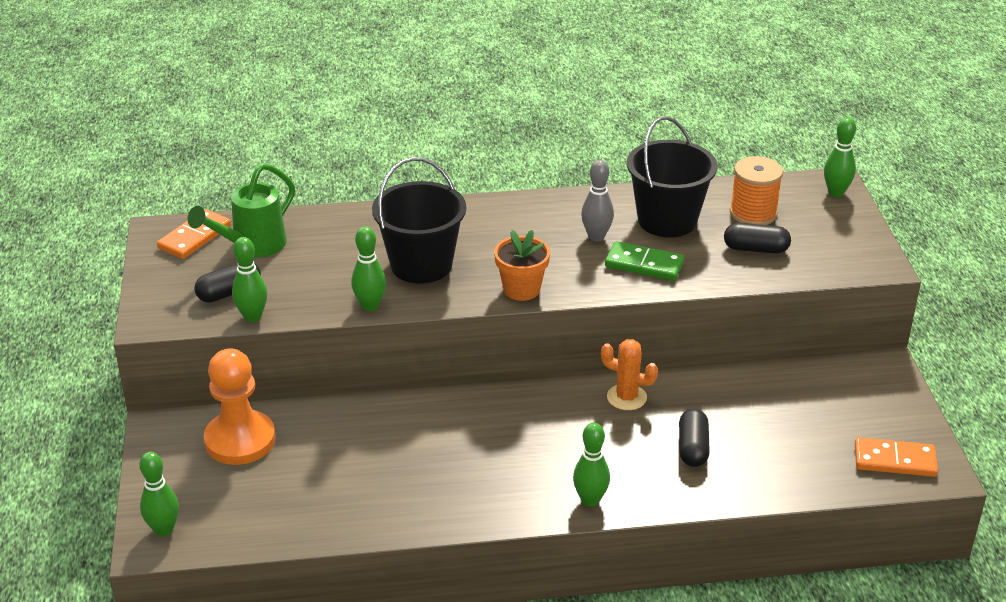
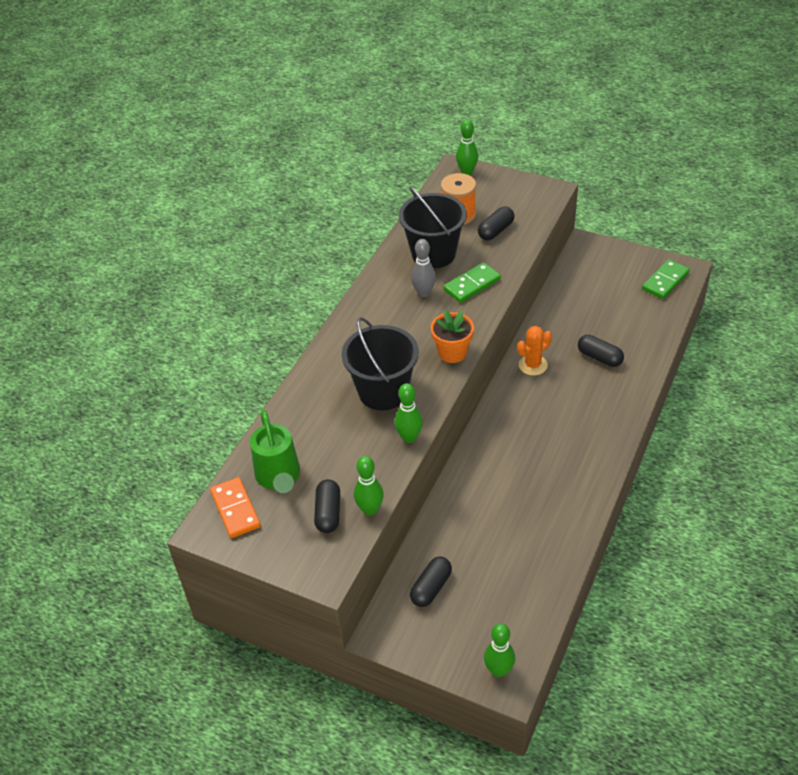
camera: 55 degrees left, 10 degrees up
orange pawn [203,348,276,465] -> black capsule [410,557,452,607]
green bowling pin [573,423,610,507] -> none
orange domino [855,437,938,477] -> green domino [642,259,690,299]

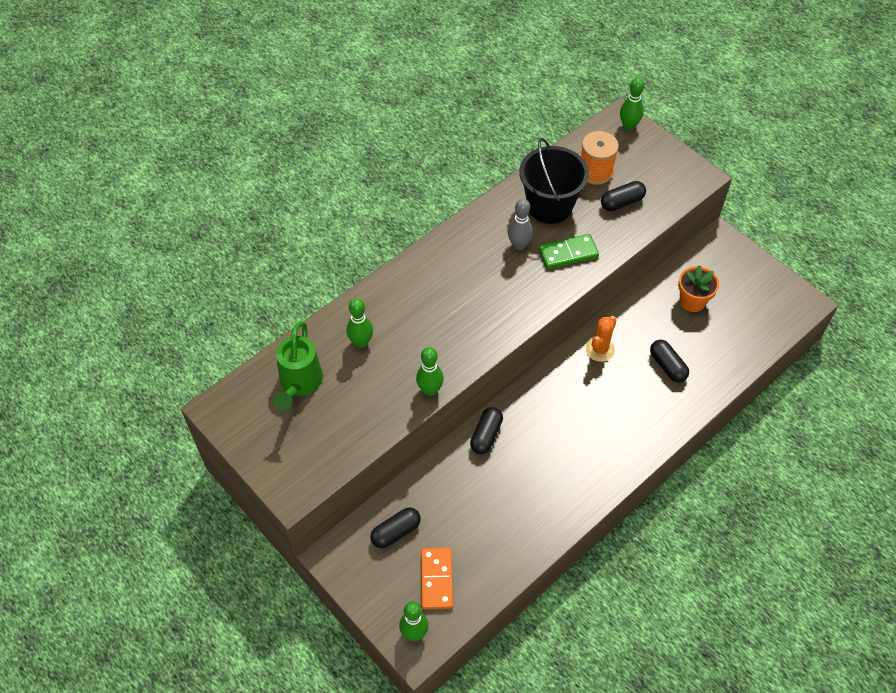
camera: 20 degrees right, 10 degrees up
orange domino [210,477,261,538] -> orange domino moved to [421,548,453,609]
black capsule [314,479,340,533] -> black capsule moved to [470,407,503,454]
black bucket [342,317,419,410] -> none
green bowling pin [354,456,384,516] -> green bowling pin moved to [347,298,373,348]
orange flower pot [431,310,474,363] -> orange flower pot moved to [678,265,719,312]
orange cactus [517,326,552,375] -> orange cactus turned 45 degrees counterclockwise [586,316,617,362]
green domino [642,259,690,299] -> none

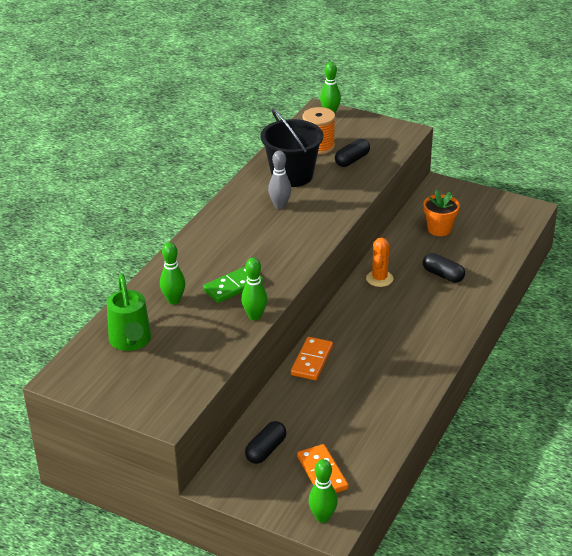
camera: 20 degrees left, 20 degrees down
black capsule [470,407,503,454] -> orange domino [291,337,333,380]
green domino [539,234,599,269] -> green domino moved to [203,267,263,303]

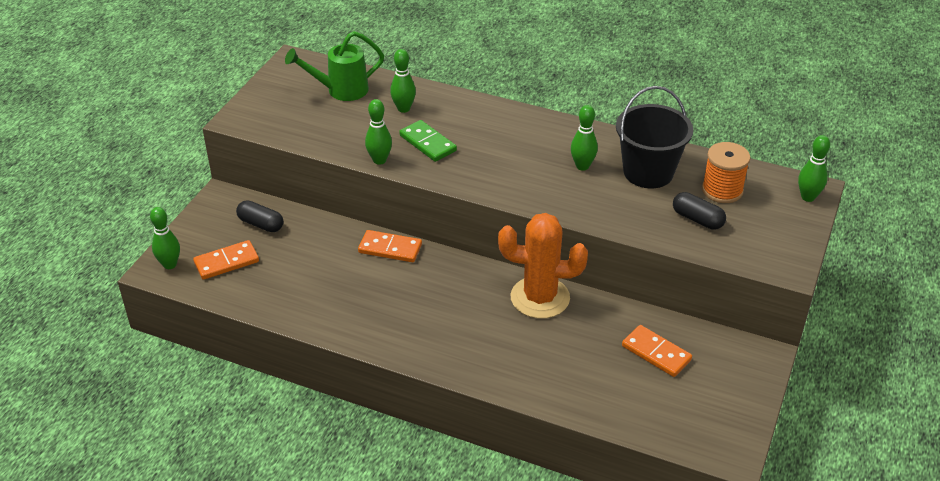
camera: 85 degrees right, 5 degrees up
grey bowling pin [268,150,291,209] -> green bowling pin [571,105,598,171]
orange cactus [366,238,393,287] -> orange cactus [498,213,588,319], size x1.81
orange flower pot [423,190,460,236] -> orange domino [622,325,692,377]
black capsule [423,253,465,283] -> none

